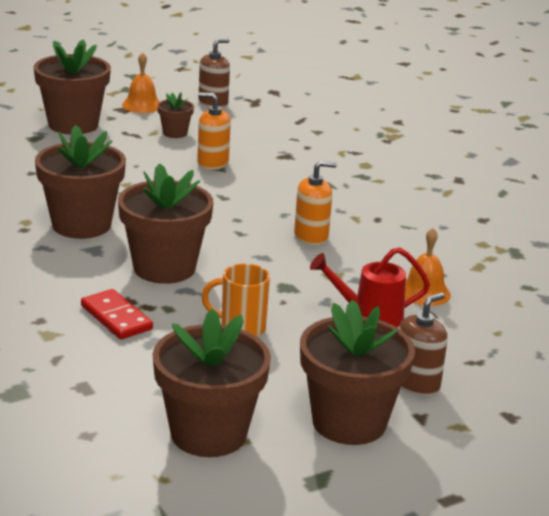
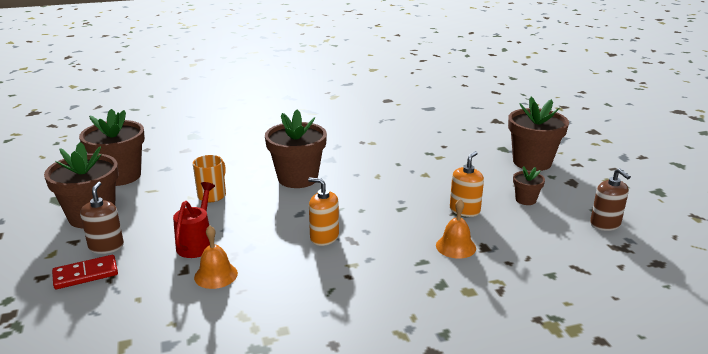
camera: 105 degrees right, 0 degrees up
brown flower pot [35,125,126,239] -> none
red domino [81,289,153,339] -> red domino moved to [52,255,118,289]
orange bell [122,52,160,113] -> orange bell moved to [436,199,476,259]
orange soap dispenser [294,161,337,246] -> orange soap dispenser turned 120 degrees clockwise [308,178,339,246]
brown soap dispenser [399,292,448,397] -> brown soap dispenser turned 150 degrees counterclockwise [80,182,124,254]

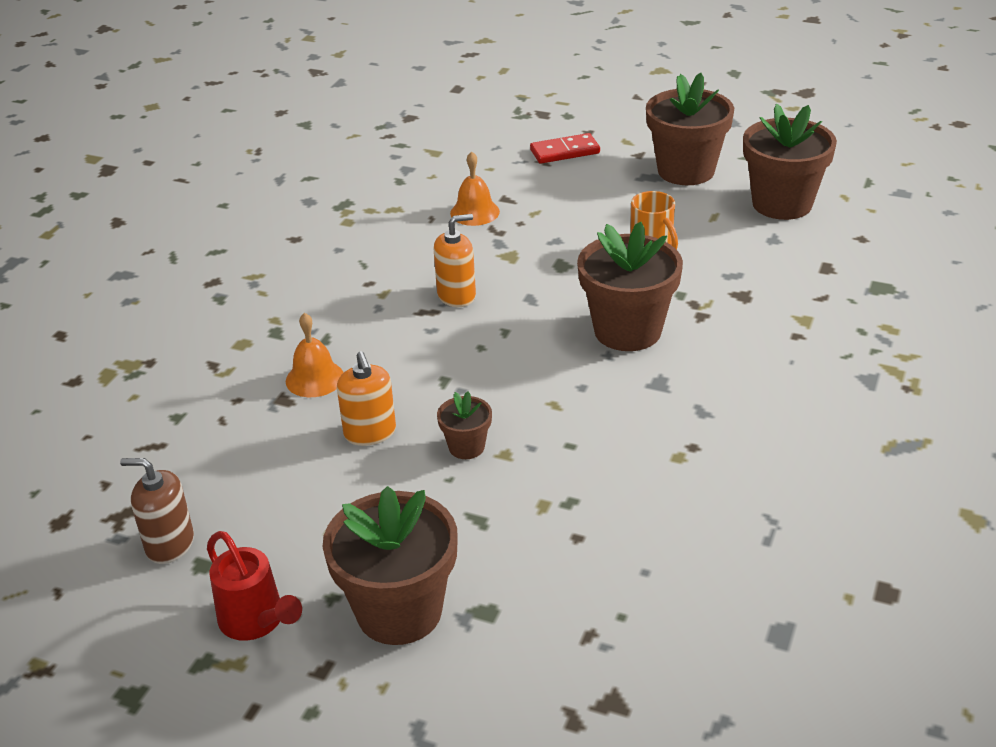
camera: 130 degrees right, 10 degrees up
red domino [52,255,118,289] -> red domino turned 60 degrees clockwise [530,133,600,164]
brown soap dispenser [80,182,124,254] -> none
red watering can [173,182,215,258] -> red watering can moved to [207,531,302,641]
brown flower pot [513,166,545,205] -> brown flower pot moved to [437,392,492,459]

